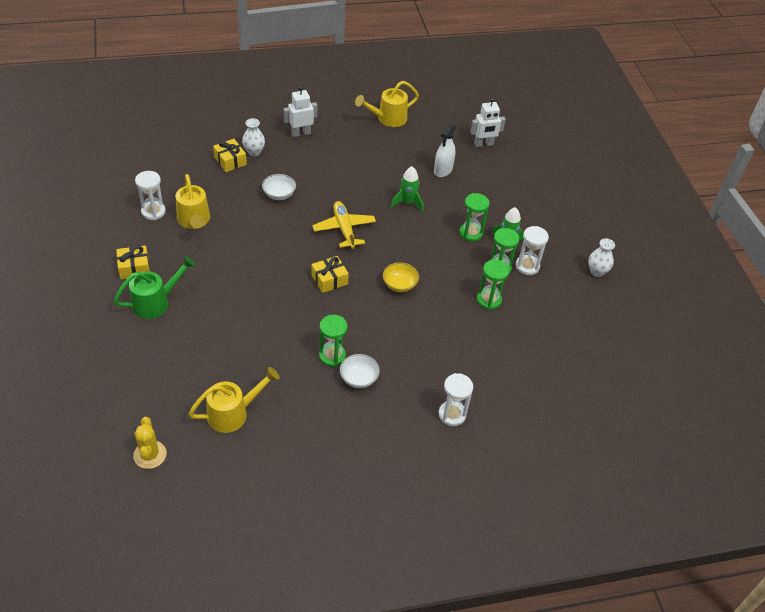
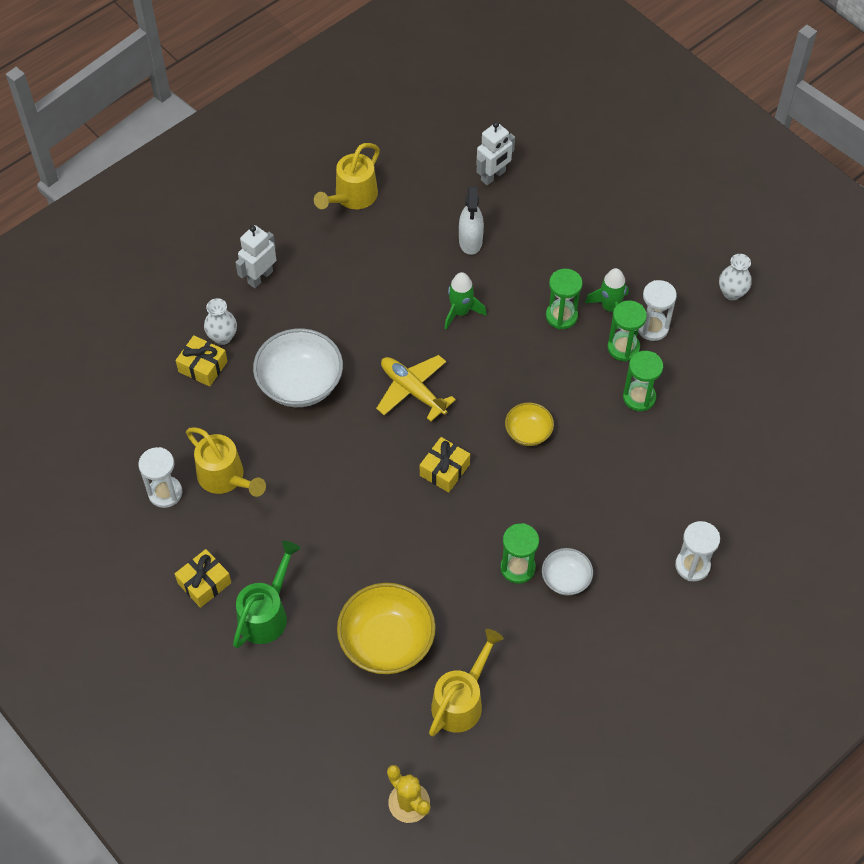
camera: 25 degrees left, 10 degrees up
white bowl [262,174,296,200] -> white bowl [253,328,343,407], size x1.85
none -> yellow bowl [337,583,436,674]

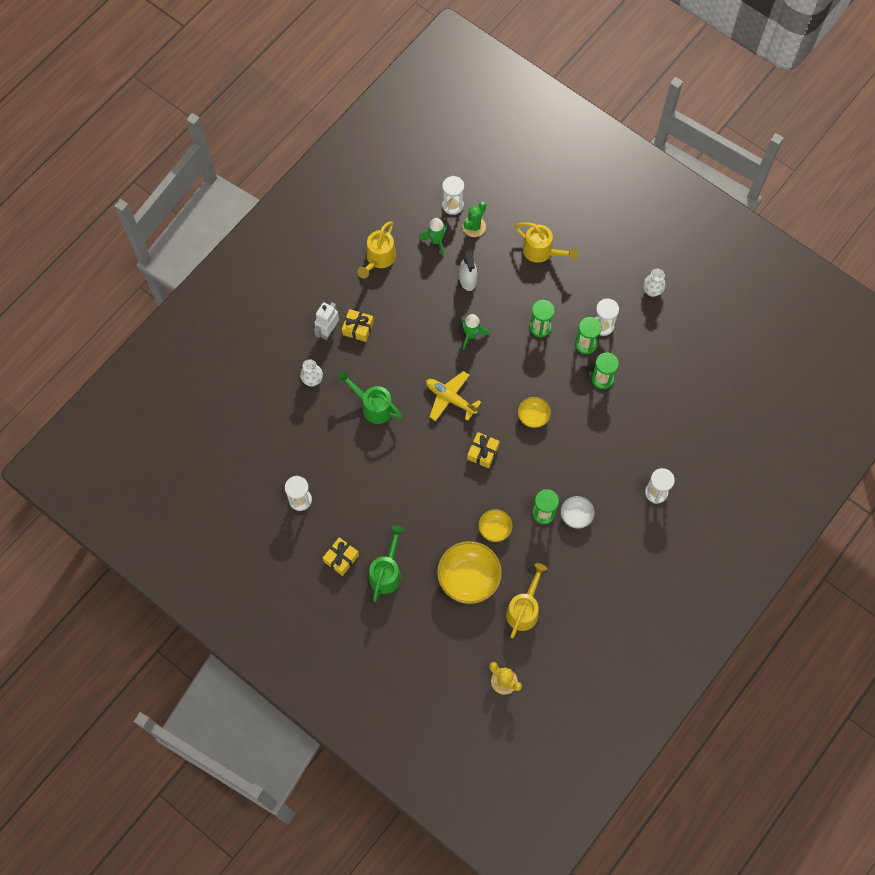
camera: 10 degrees left, 10 degrees up
yellow gift [176,335,228,387] -> yellow gift moved to [342,309,374,342]
yellow watering can [186,427,266,497] -> yellow watering can moved to [515,222,578,263]
white bowl [253,328,343,407] -> green watering can [337,370,402,424]
white robot [477,122,515,185] -> green cactus [462,202,486,237]
green rocket [585,268,628,329] -> green rocket moved to [419,218,447,255]
none -> white hourglass [442,176,464,215]
none -> yellow bowl [478,509,513,542]

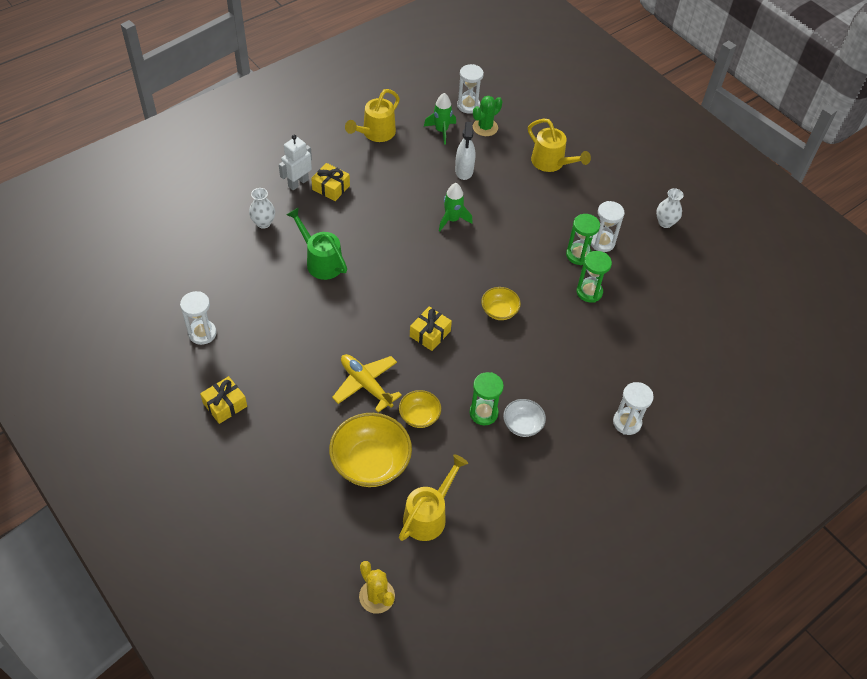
camera: 10 degrees right, 15 degrees down
green watering can [369,525,404,602] -> none
yellow plane [426,371,481,421] -> yellow plane moved to [332,354,402,412]
green hourglass [529,300,555,337] -> none

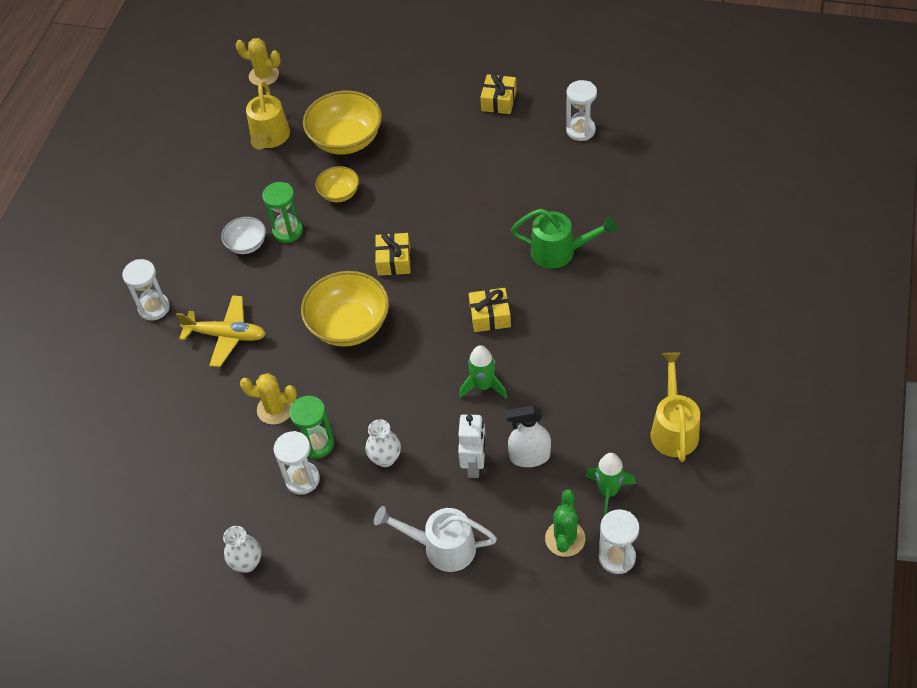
camera: 150 degrees right, 0 degrees up
white vase [249,188,275,229] -> white vase moved to [366,419,401,467]
white robot [279,135,312,190] -> white robot moved to [458,415,486,478]
yellow gift [311,163,350,201] -> yellow gift moved to [469,288,511,332]
yellow plane [332,354,402,412] -> yellow plane moved to [176,295,266,367]
white spray bottle [455,122,475,180] -> white spray bottle turned 60 degrees counterclockwise [506,405,551,467]
yellow bowl [481,287,521,320] -> yellow bowl [301,271,389,347], size x1.85
yellow watering can [528,118,591,172] -> white watering can [374,506,497,572]
green hourglass [576,251,612,303] -> yellow cactus [240,373,297,424]

